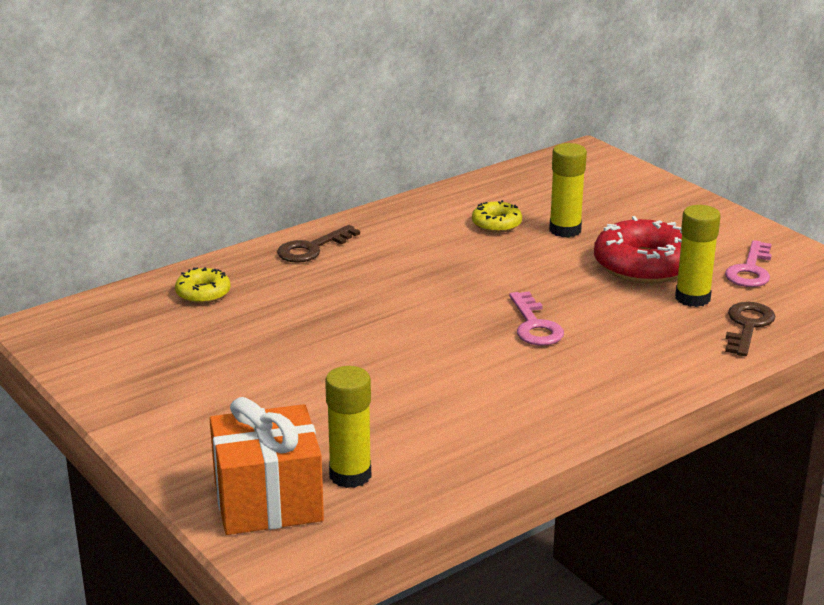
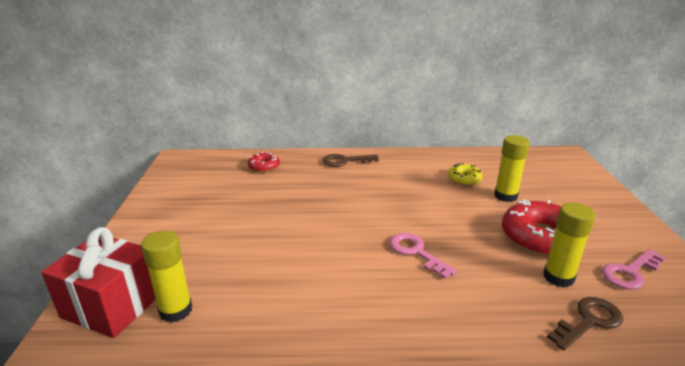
camera: 35 degrees right, 0 degrees up
yellow donut [175,267,231,304] -> red donut [248,151,280,172]
orange gift [210,397,324,535] -> red gift [41,227,156,338]
pink key [509,291,564,346] -> pink key turned 120 degrees clockwise [390,233,457,279]

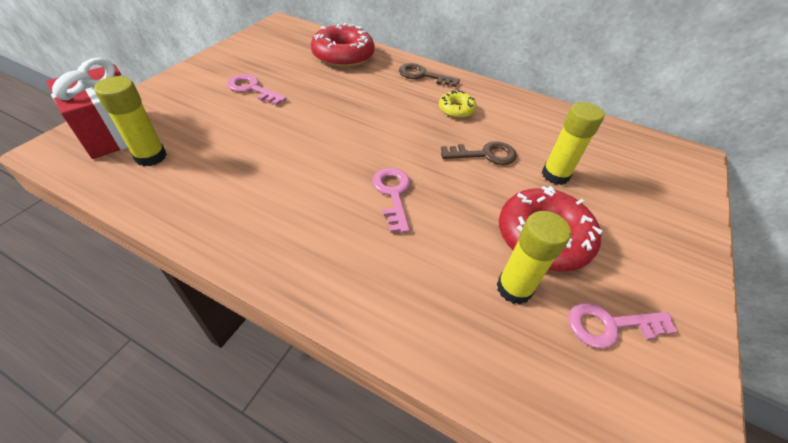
camera: 25 degrees right, 20 degrees up
red donut [248,151,280,172] -> red donut [311,23,375,68], size x1.91
yellow donut [448,163,482,186] -> yellow donut moved to [439,90,477,118]
brown key [547,297,623,350] -> brown key moved to [441,141,517,165]
none -> pink key [227,74,287,105]

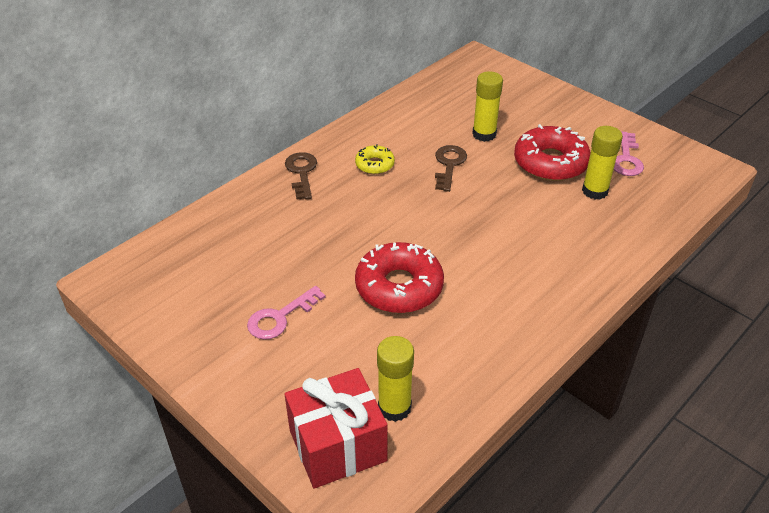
camera: 70 degrees left, 5 degrees down
red donut [311,23,375,68] -> red donut moved to [355,242,444,313]
pink key [372,168,410,233] -> none
brown key [399,63,460,87] -> brown key turned 135 degrees clockwise [285,152,317,200]

